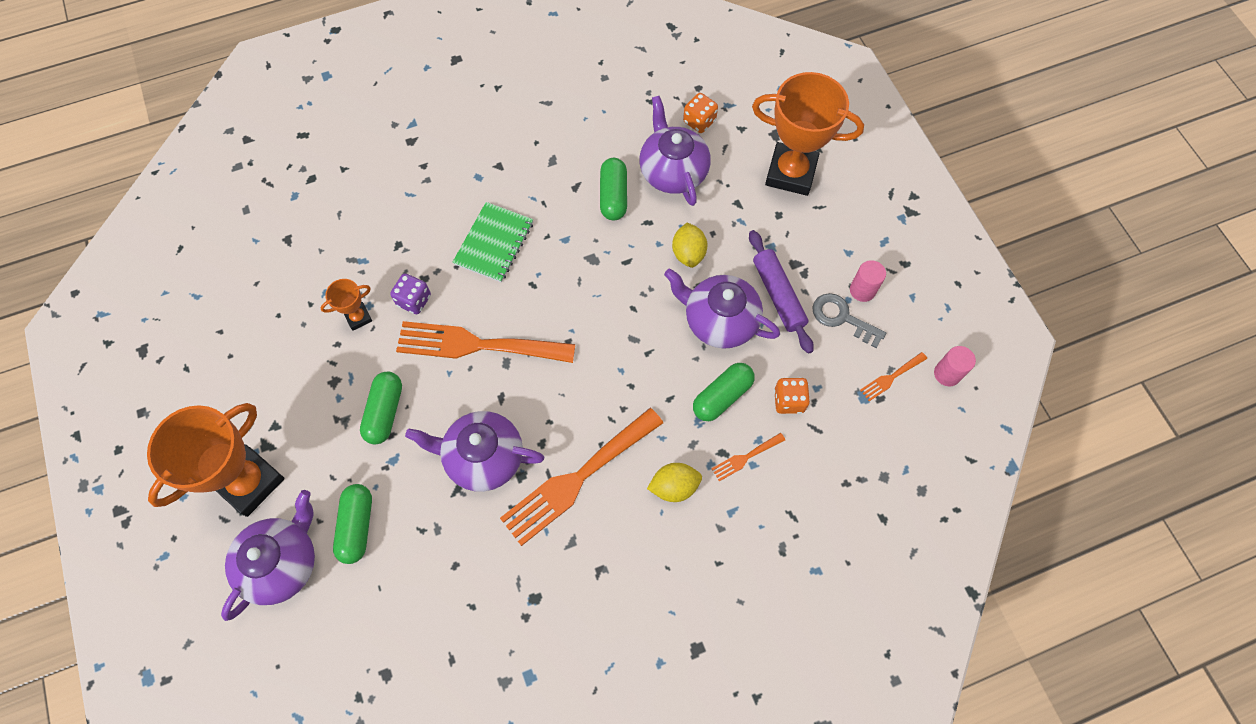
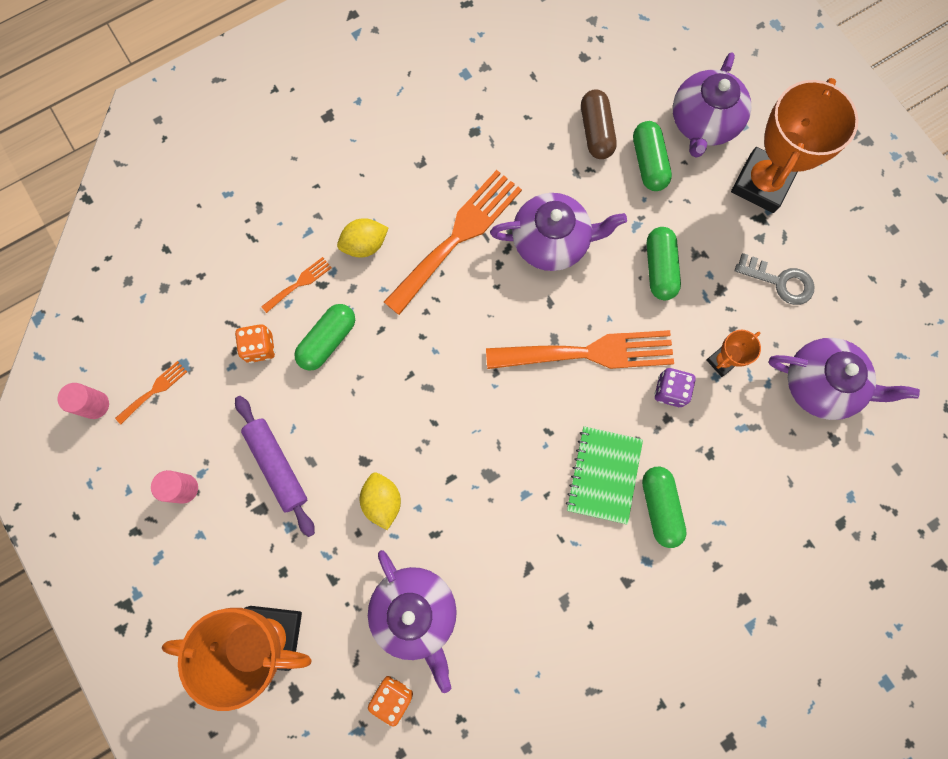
camera: 170 degrees right, 10 degrees up
green capsule [600,158,627,220] -> green capsule moved to [642,467,687,548]
purple teapot [664,269,780,349] -> purple teapot moved to [768,338,920,420]
grey key [812,293,886,348] -> grey key moved to [735,253,815,305]
none -> brown capsule [581,89,617,159]

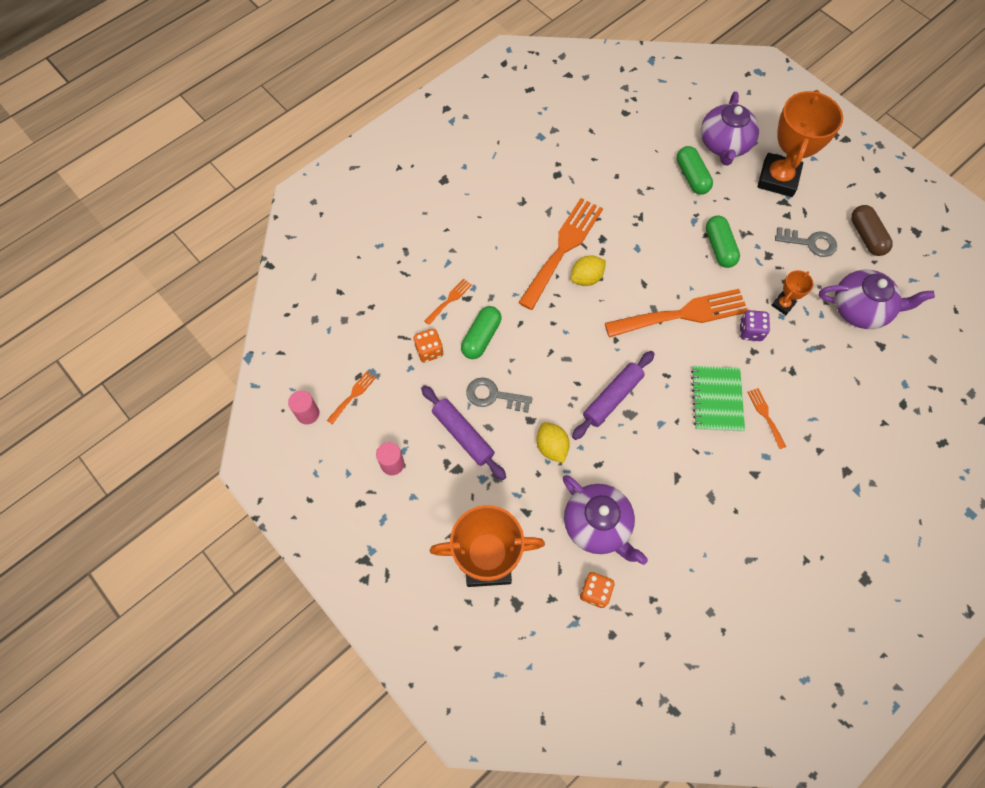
camera: 10 degrees left, 10 degrees down
yellow lemon [337,218,388,258] -> yellow lemon moved to [571,255,606,286]
purple teapot [490,193,627,271] -> none
brown capsule [581,89,617,159] -> brown capsule moved to [851,205,893,256]
green capsule [642,467,687,548] -> orange fork [747,388,786,449]
none -> grey key [466,377,533,413]
none -> purple rolling pin [572,351,655,440]

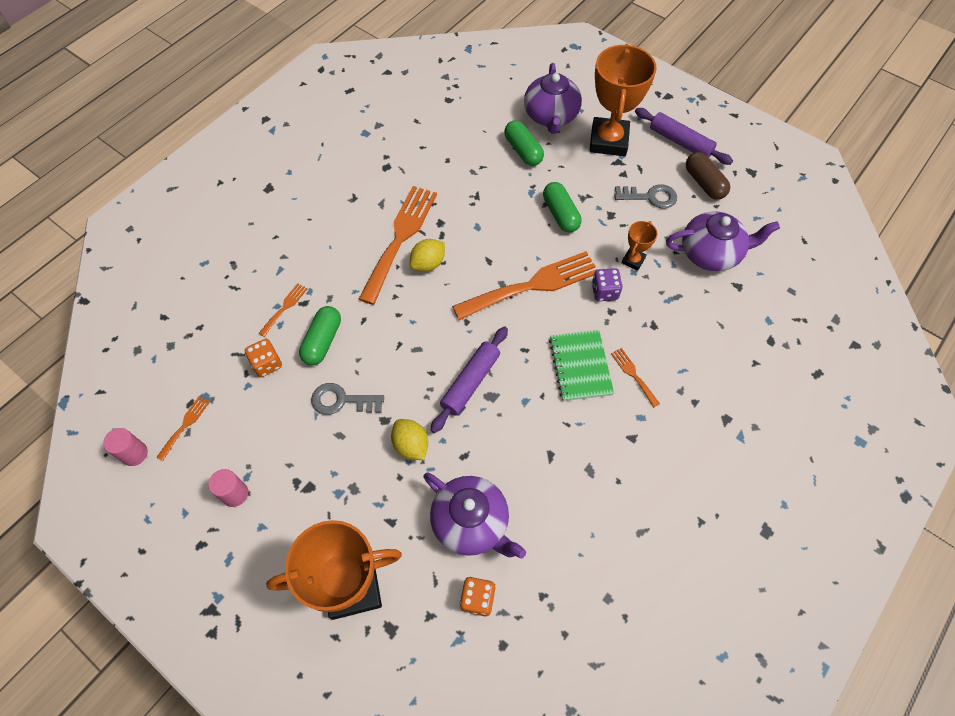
camera: 10 degrees left, 5 degrees down
purple rolling pin [421,385,506,480] -> purple rolling pin moved to [635,108,733,165]

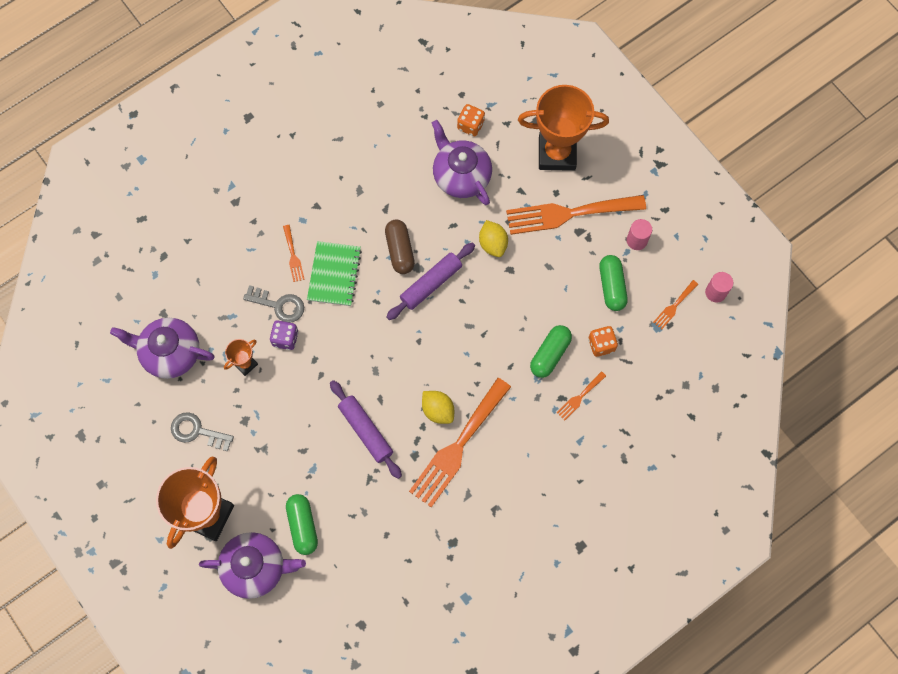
camera: 165 degrees left, 10 degrees up
grey key [311,383,384,415] -> grey key moved to [243,285,304,323]
yellow lemon [410,239,445,272] -> yellow lemon turned 75 degrees clockwise [422,391,454,424]
orange fork [452,251,598,320] -> orange fork moved to [506,195,646,235]
purple teapot [524,63,582,134] -> purple teapot turned 75 degrees clockwise [199,532,306,599]
green capsule [543,182,582,232] -> green capsule moved to [599,255,628,311]
purple rolling pin [635,108,733,165] -> purple rolling pin moved to [330,380,402,479]
brown capsule [686,152,730,200] -> brown capsule moved to [385,220,415,274]

